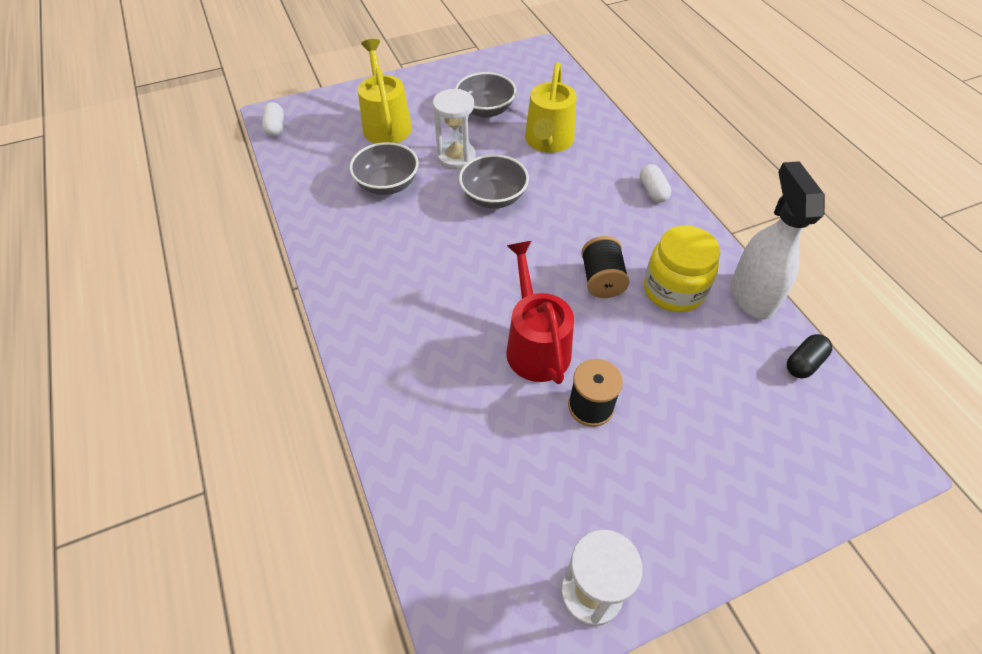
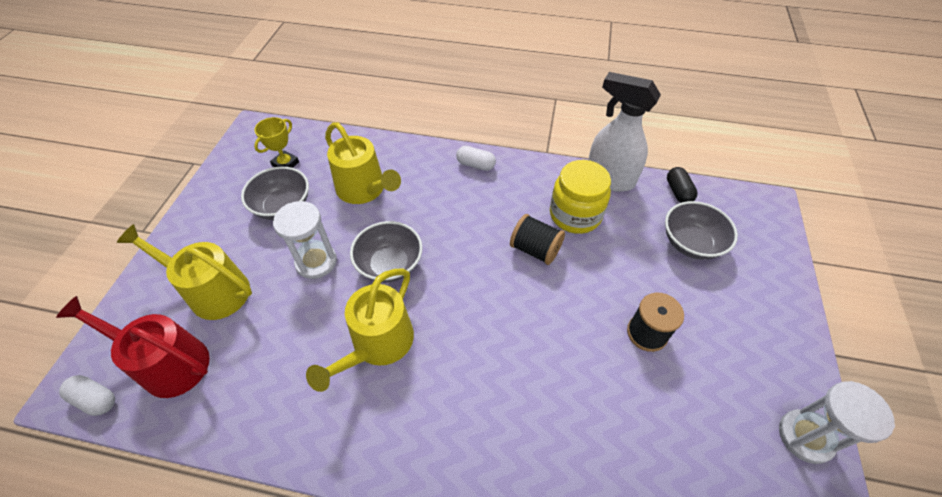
camera: 55 degrees left, 0 degrees up
grey bowl [349,142,419,195] -> grey bowl moved to [665,201,738,260]
red watering can [506,241,574,384] -> red watering can moved to [56,296,210,398]
none -> yellow trophy [254,117,299,168]
none -> yellow watering can [306,269,414,392]

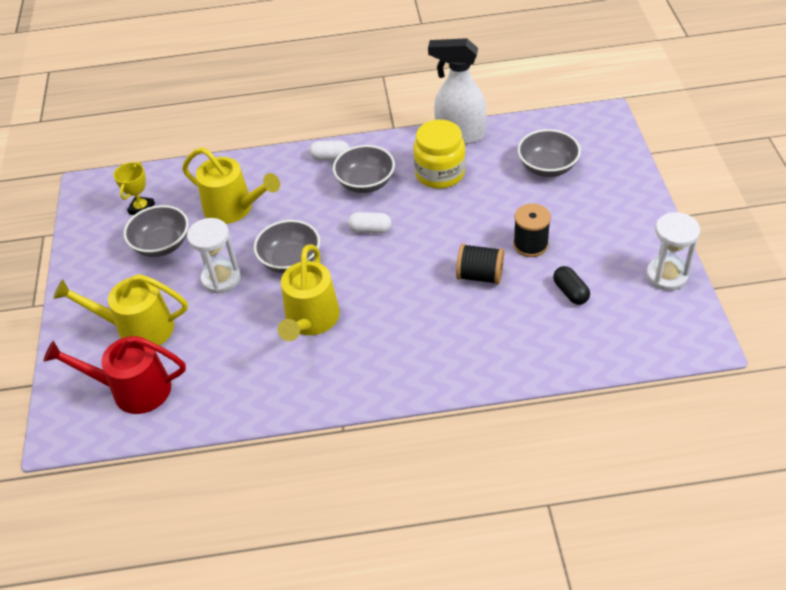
camera: 15 degrees left, 5 degrees down
white capsule [59,375,115,416] -> white capsule moved to [348,212,392,233]
black spool [510,214,565,265] -> black spool moved to [456,244,504,285]
black capsule [667,167,697,203] -> black capsule moved to [553,266,590,305]
none -> grey bowl [333,145,395,193]

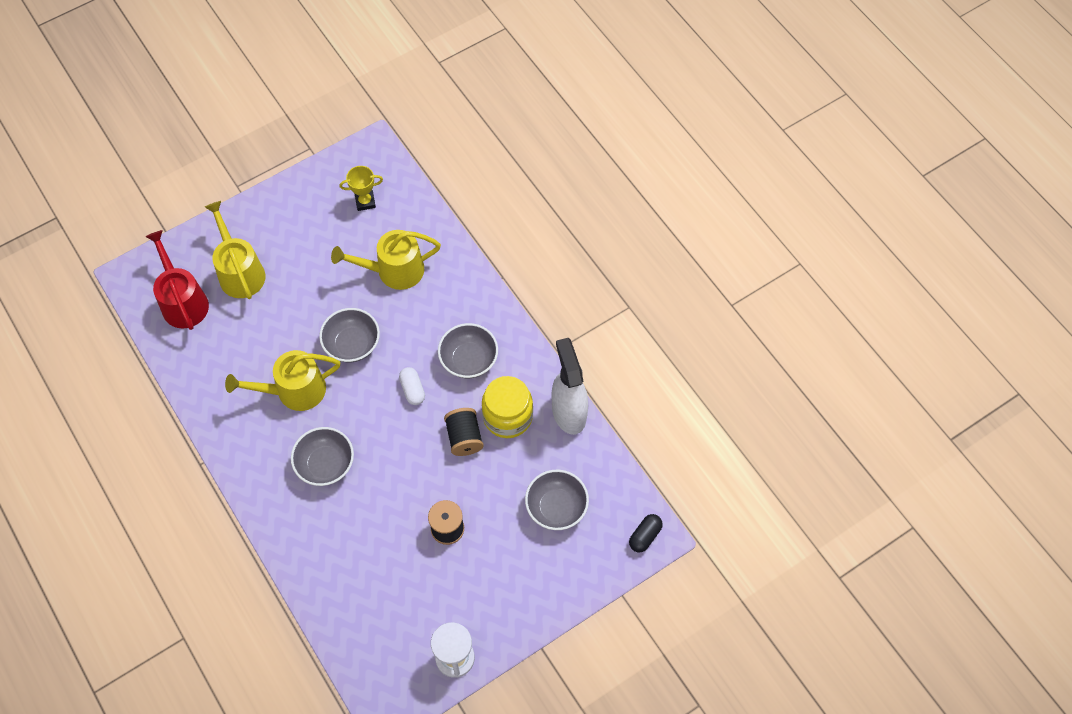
camera: 60 degrees right, 15 degrees up
grey bowl [123,205,189,257] -> grey bowl moved to [291,427,354,486]
yellow watering can [182,147,280,224] -> yellow watering can turned 75 degrees clockwise [331,230,441,290]
white hourglass [187,218,241,294] -> none
white capsule [310,141,350,160] -> none
black spool [456,244,504,285] -> black spool moved to [444,408,484,456]
black capsule [553,266,590,305] -> black capsule moved to [629,514,663,552]

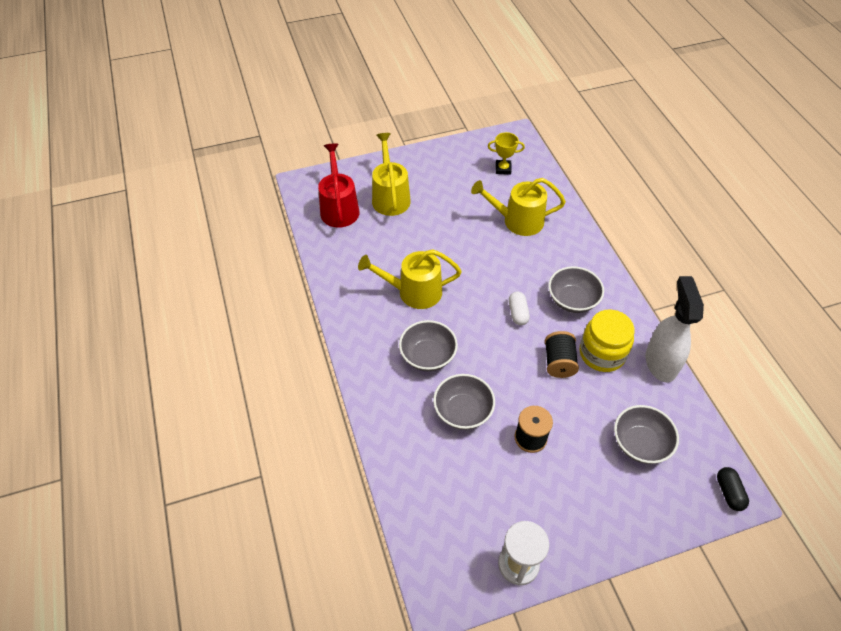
camera: 15 degrees right, 10 degrees down
grey bowl [319,308,380,363] -> grey bowl moved to [433,374,495,430]
black capsule [629,514,663,552] -> black capsule turned 60 degrees counterclockwise [717,467,749,511]

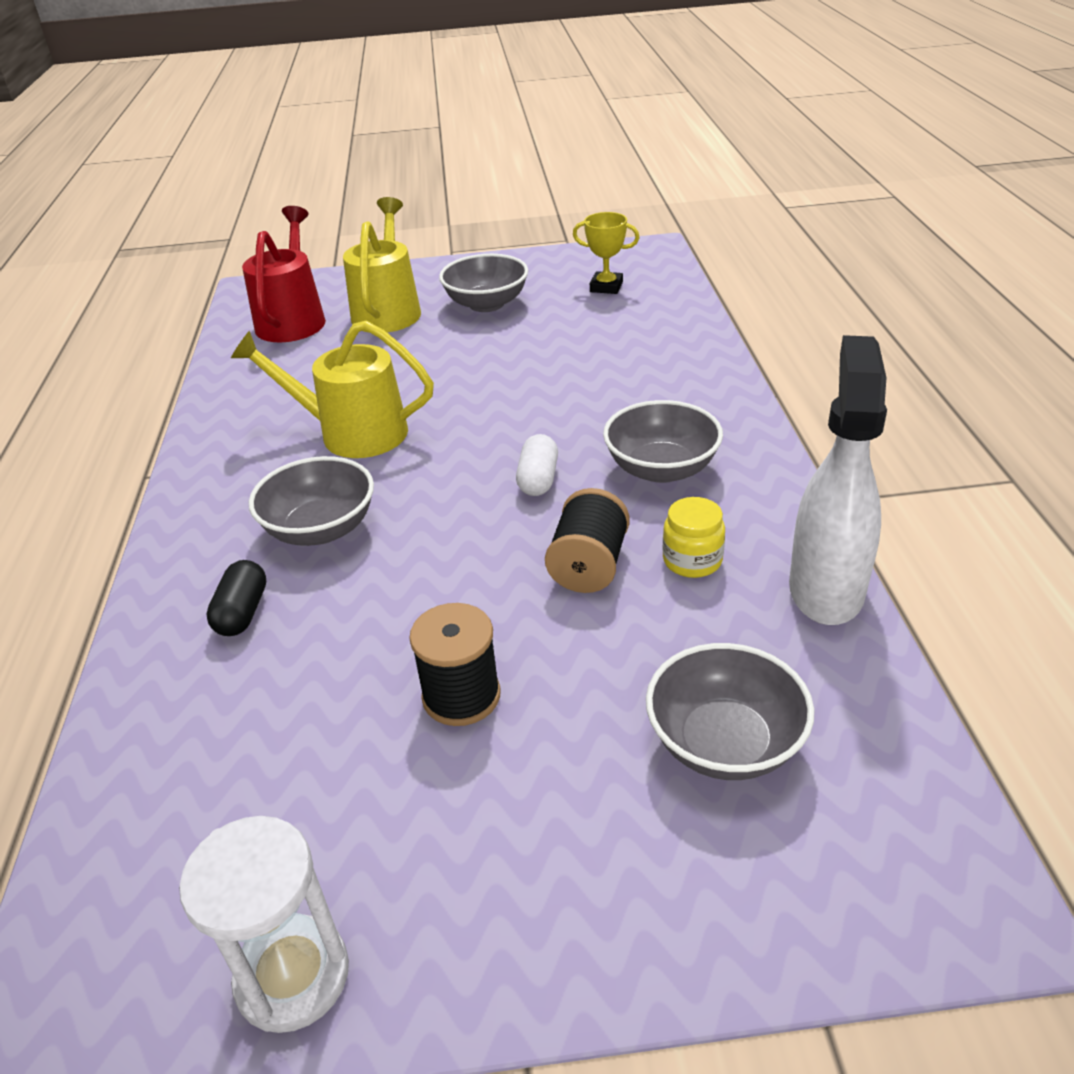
camera: 15 degrees right, 15 degrees down
grey bowl [433,374,495,430] -> grey bowl moved to [439,254,528,312]
yellow watering can [471,178,566,236] -> none
yellow jar [580,309,635,372] -> yellow jar [662,497,725,578], size x0.56
black capsule [717,467,749,511] -> black capsule moved to [206,560,266,636]

